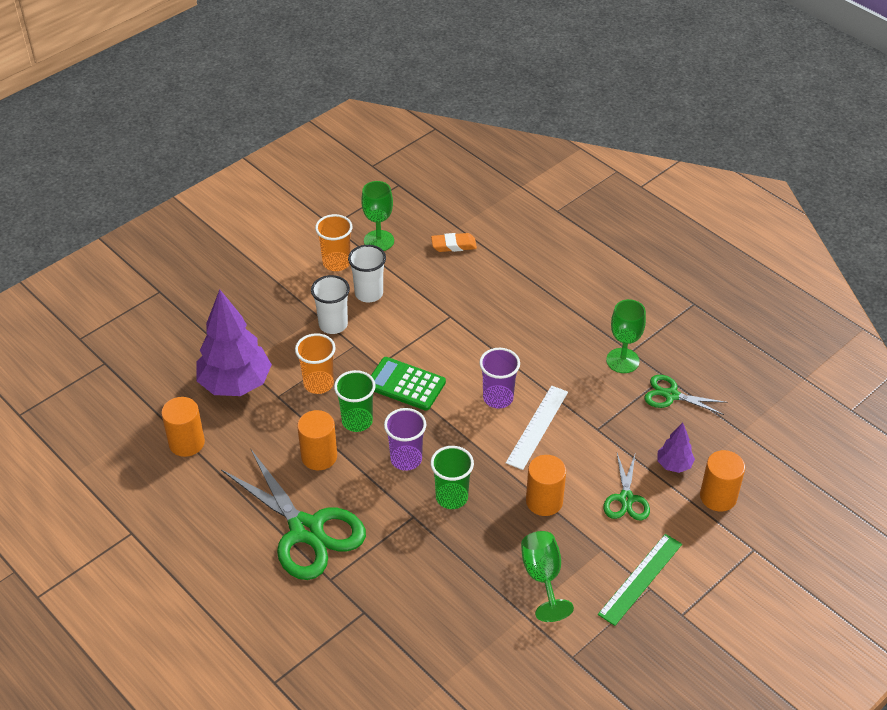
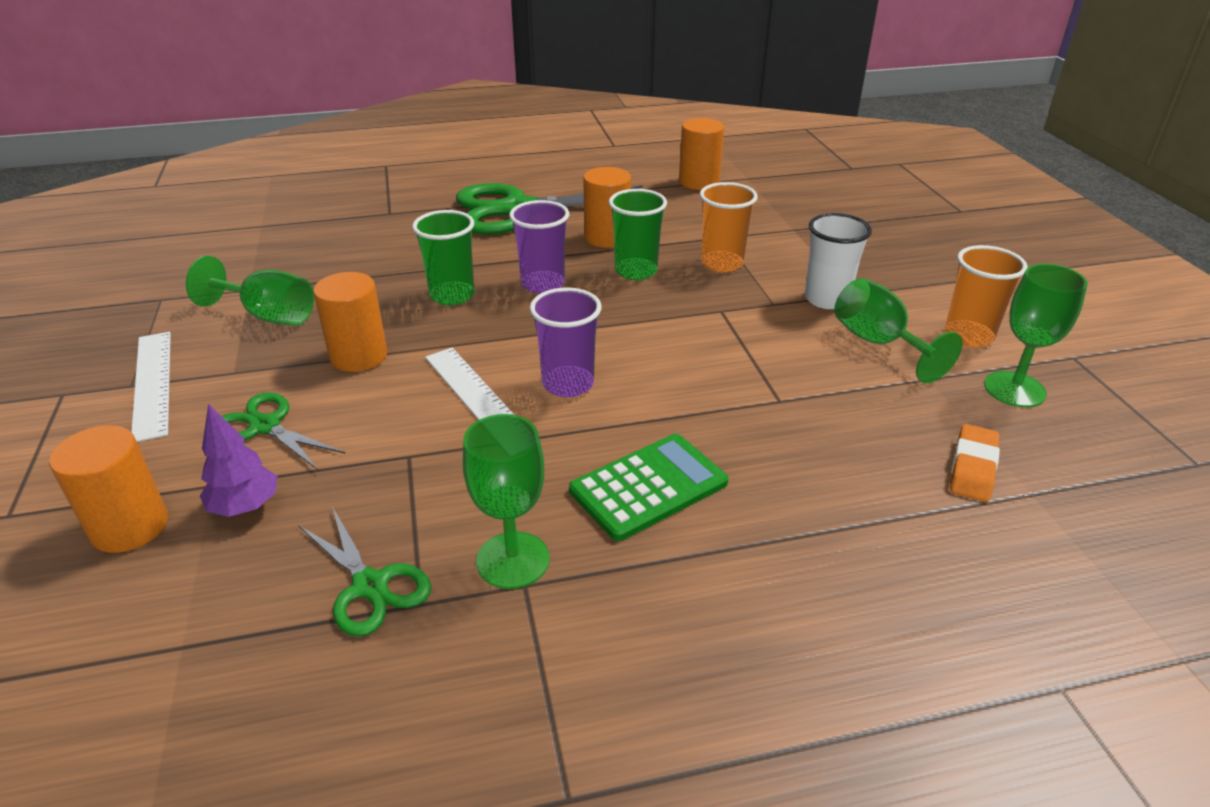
camera: 120 degrees right, 10 degrees down
purple tree [196,289,272,396] -> none
white cup [348,245,386,302] -> green goblet [834,278,963,383]
green calculator [371,357,446,411] -> green calculator moved to [569,434,728,541]
green ruler [598,534,682,626] -> white ruler [131,332,171,442]
green scissors [644,375,728,415] -> green scissors turned 90 degrees clockwise [298,506,431,637]

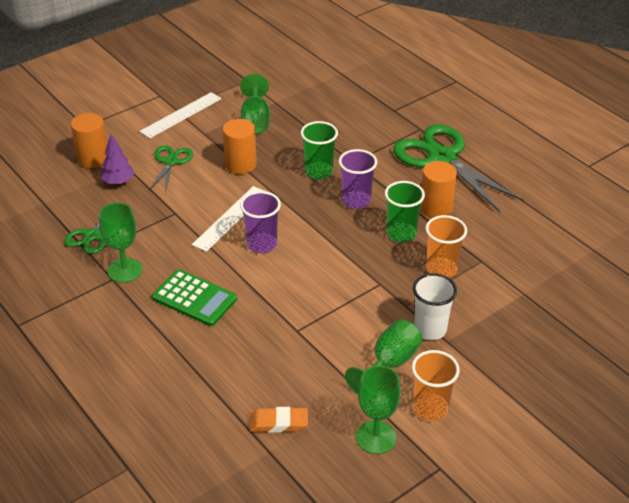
camera: 65 degrees right, 5 degrees up
orange cylinder [679,118,724,190] -> none

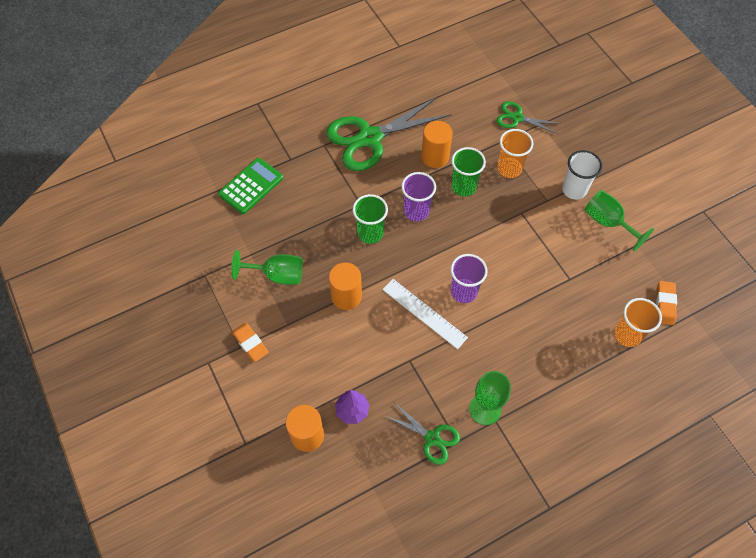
camera: 80 degrees left, 20 degrees up
white ruler [140,92,221,138] -> orange eraser [232,323,269,362]
green scissors [149,145,193,193] -> green scissors moved to [496,101,561,134]
green calculator [152,269,237,326] -> green calculator moved to [218,158,283,214]
green goblet [356,365,401,454] -> none
orange cup [412,350,460,421] -> orange cup moved to [614,298,662,347]

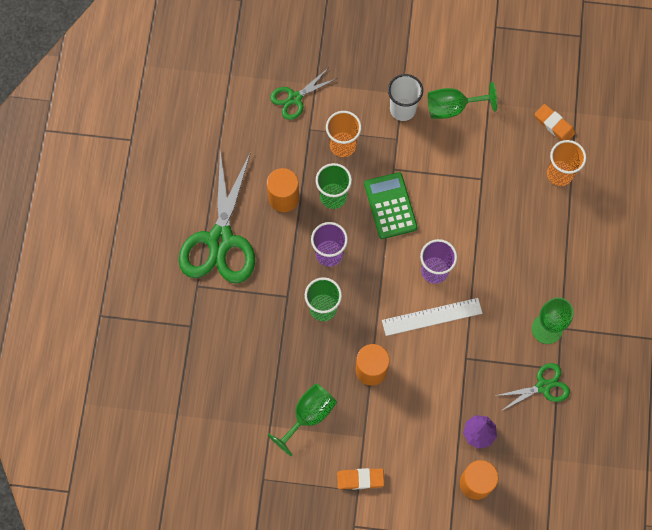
camera: 55 degrees left, 10 degrees up
green calculator [218,158,283,214] -> green calculator moved to [364,172,418,239]

